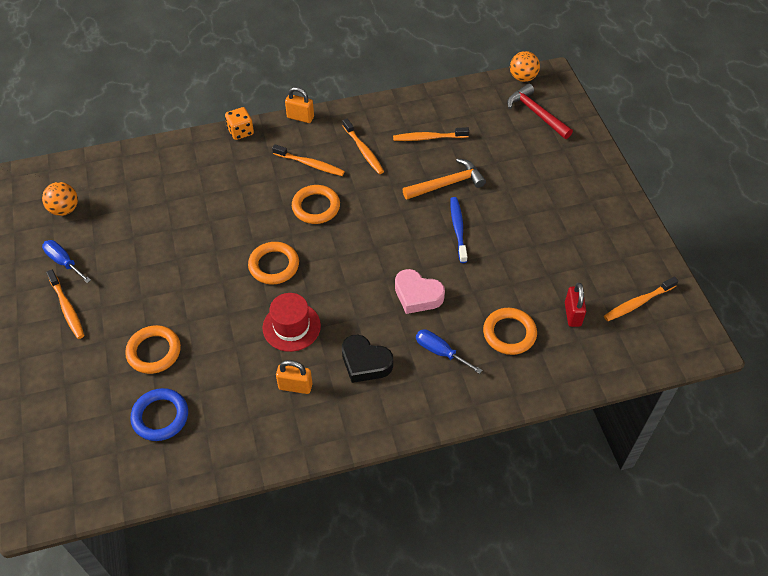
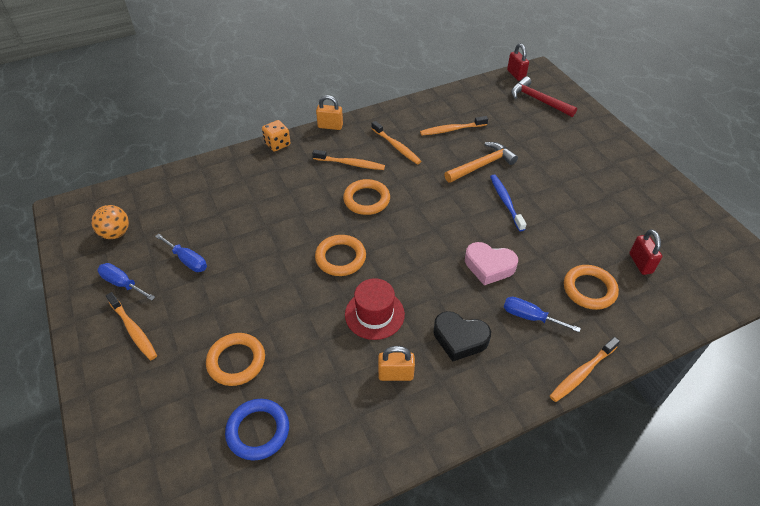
camera: 10 degrees left, 5 degrees down
orange ball [510,51,540,82] -> red padlock [507,43,529,81]
orange toothbrush [604,277,678,321] -> orange toothbrush moved to [550,337,620,402]
none -> blue screwdriver [155,234,207,272]

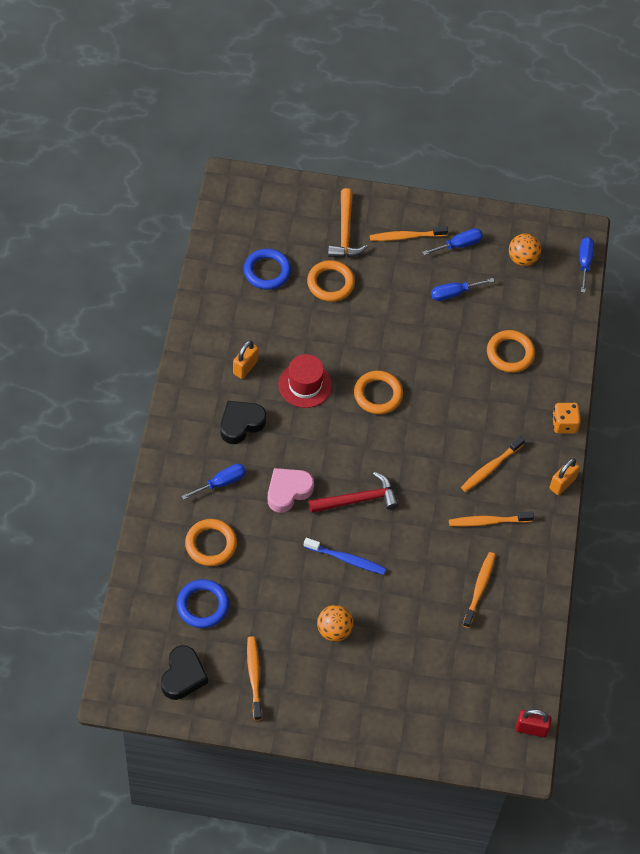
camera: 120 degrees right, 10 degrees up
orange ring [343,179,390,215] -> orange ring moved to [487,330,535,373]
orange hammer [444,142,518,183] -> orange hammer moved to [328,188,368,257]
red hammer [511,77,577,117] -> red hammer moved to [309,472,399,513]
orange toothbrush [550,337,620,402] -> orange toothbrush moved to [247,636,262,721]
red padlock [629,229,662,275] -> blue ring [177,579,229,628]
none -> black heart [161,645,208,700]
none -> orange ball [317,605,353,641]
none -> blue screwdriver [579,237,594,293]

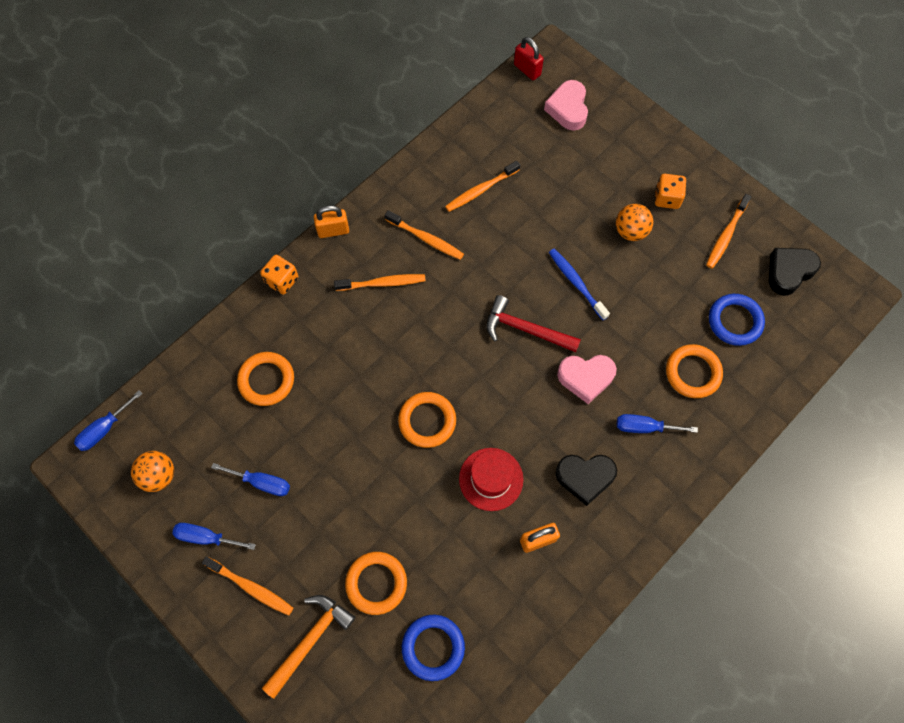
camera: 140 degrees left, 10 degrees up
none -> pink heart [544,80,588,131]
none -> orange dice [655,174,686,209]

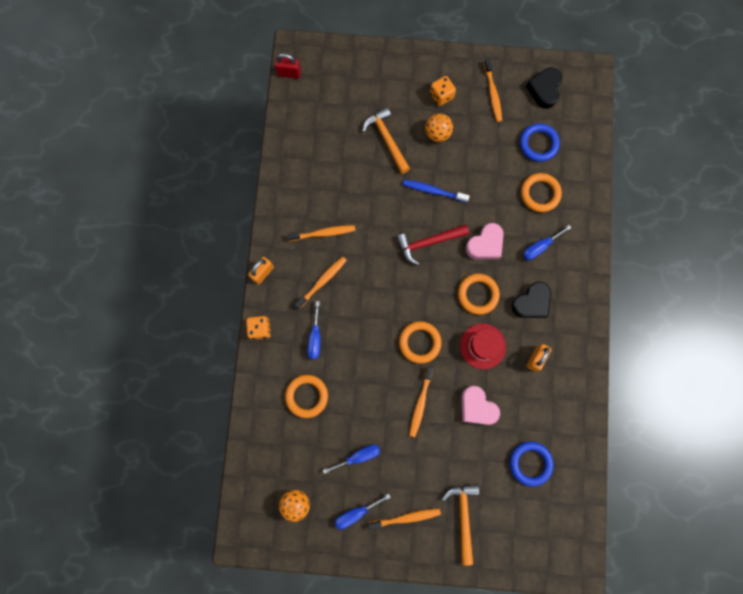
camera: 40 degrees left, 10 degrees up
blue screwdriver [74,390,142,451] -> blue screwdriver moved to [307,301,321,359]
orange ring [345,552,407,615] -> orange ring moved to [458,274,500,315]
orange toothbrush [445,161,520,212] -> orange toothbrush moved to [409,366,434,437]
pink heart [544,80,588,131] -> pink heart moved to [461,386,500,425]
none -> orange hammer [362,107,410,174]

